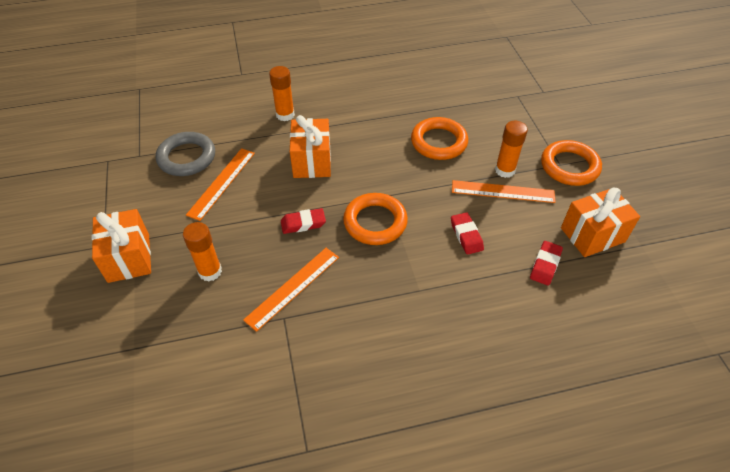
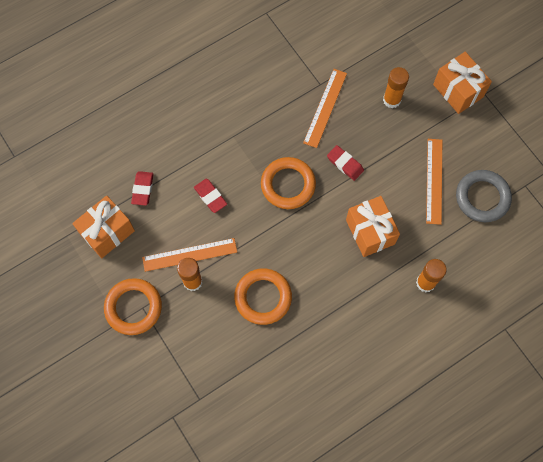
camera: 160 degrees right, 20 degrees up
red eraser [281,208,326,234] -> red eraser turned 75 degrees clockwise [327,145,364,181]

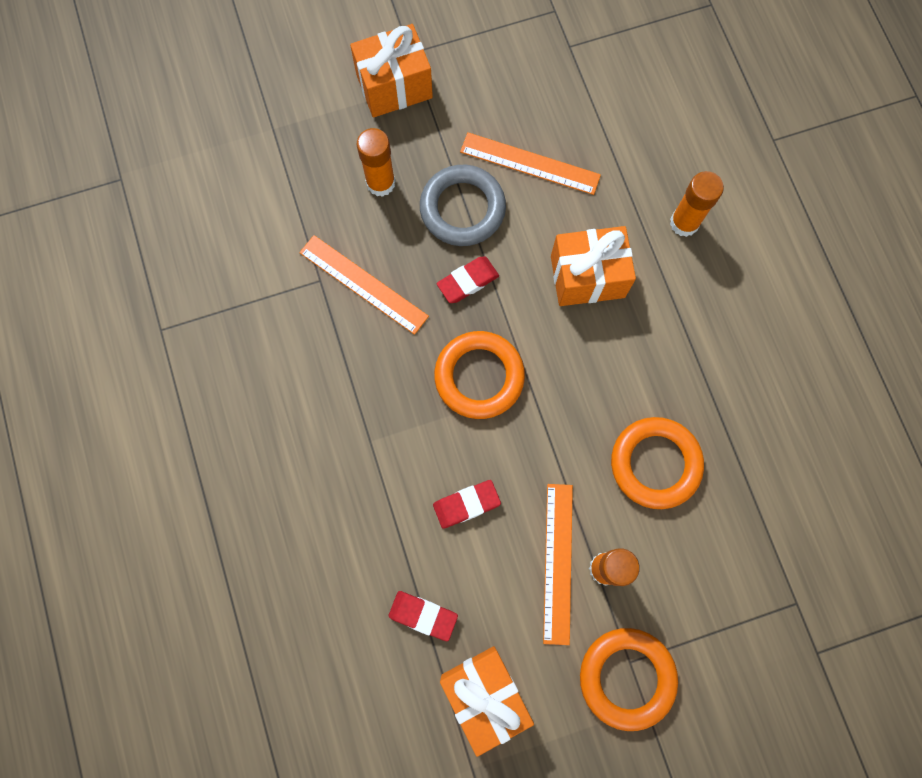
camera: 75 degrees left, 5 degrees up
grey ring [456,170,512,222] -> grey ring moved to [420,165,506,246]

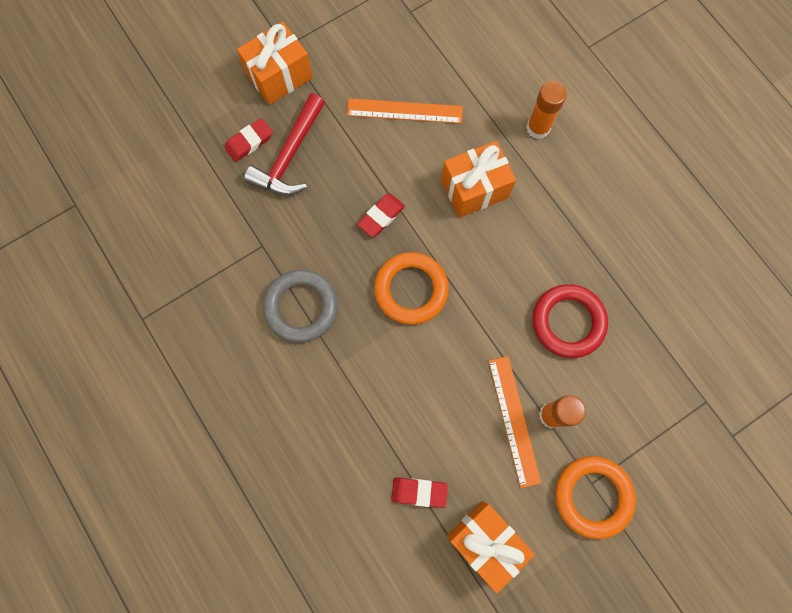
camera: 15 degrees left, 0 degrees up
orange ruler [299,235,429,335] -> none
orange glue stick [357,128,395,197] -> red hammer [244,93,325,196]
grey ring [420,165,506,246] -> grey ring moved to [263,270,338,343]
red eraser [433,480,501,529] -> red eraser moved to [224,118,273,162]
orange ring [611,417,704,509] -> red ring [532,284,608,358]

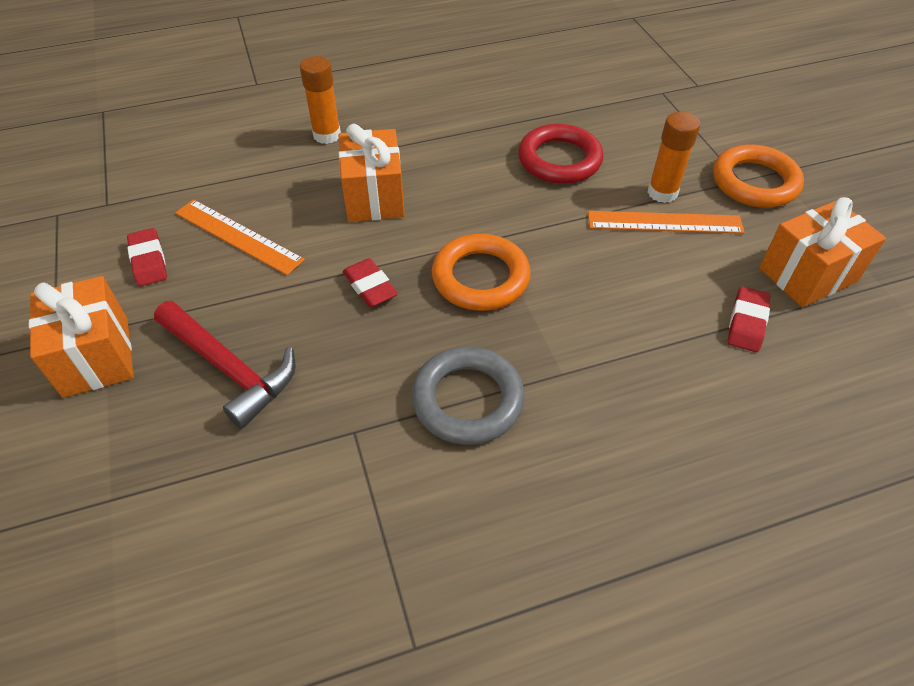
camera: 75 degrees left, 25 degrees down
red eraser [224,118,273,162] -> red eraser moved to [127,228,167,286]
orange ruler [347,98,463,124] -> orange ruler turned 75 degrees counterclockwise [175,199,305,275]

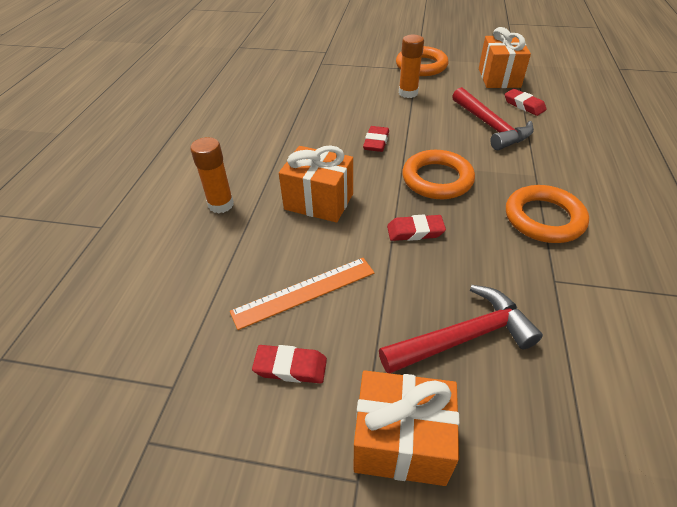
camera: 60 degrees left, 5 degrees down
grey ring [411,347,525,445] -> orange ring [506,185,589,243]
red ring [518,124,604,184] -> none
orange ruler [588,211,745,234] -> none
none -> red eraser [363,126,389,152]
none -> red hammer [452,87,534,150]

